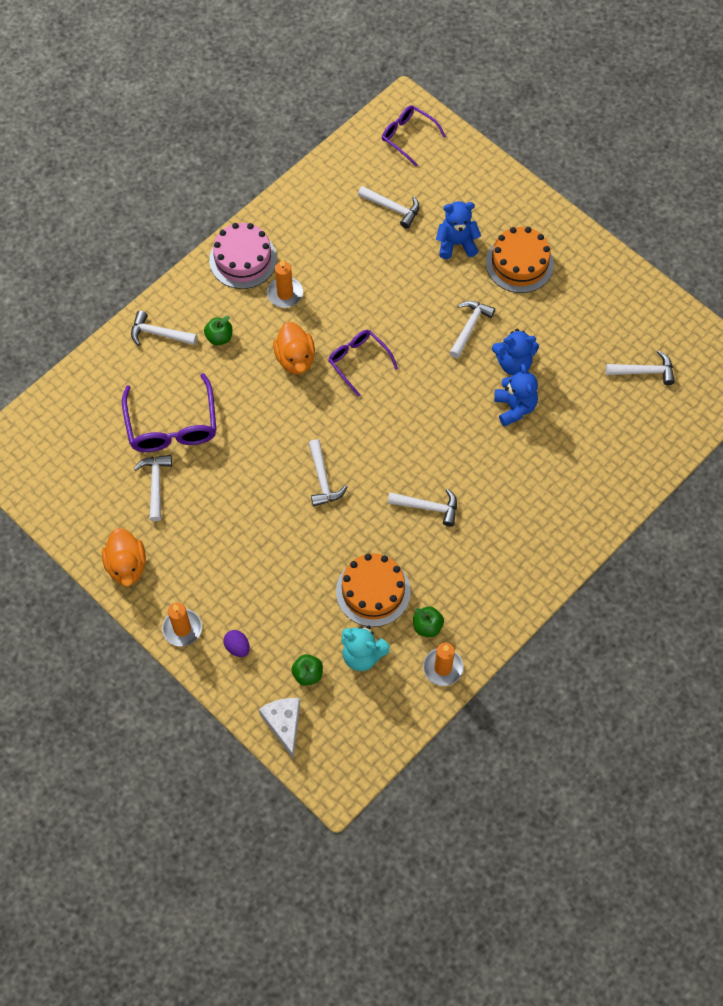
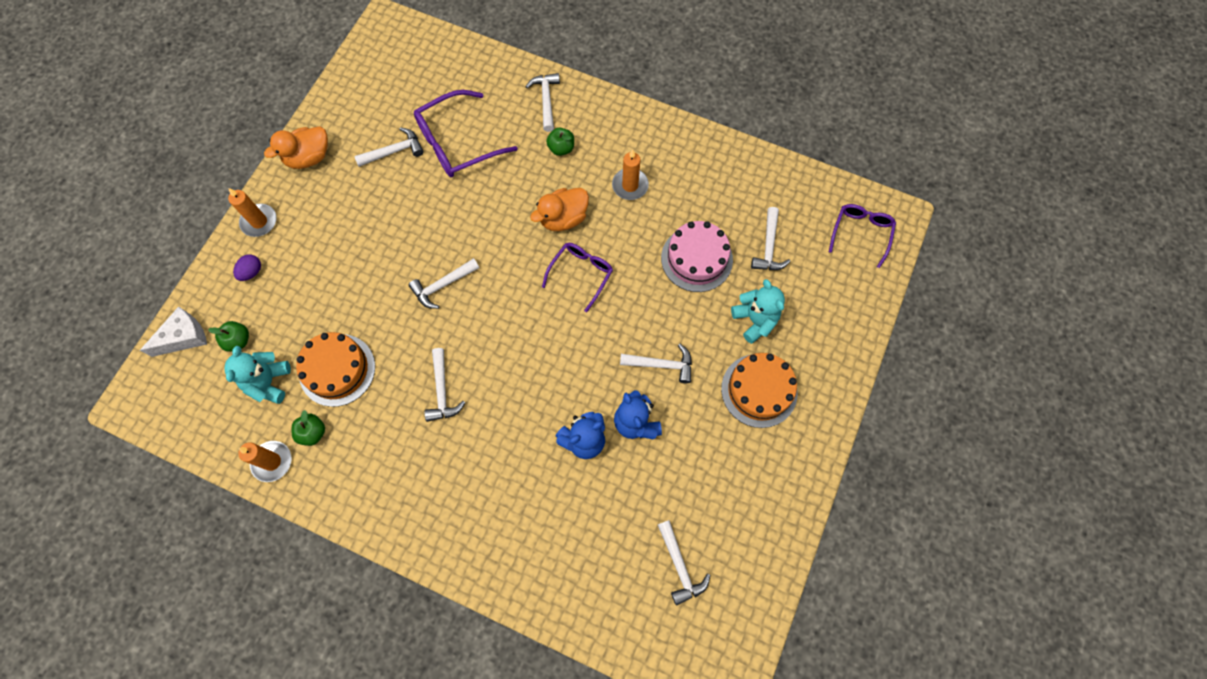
camera: 70 degrees right, 5 degrees up
pink cake [209,223,277,289] -> pink cake moved to [661,221,733,292]
blue teddy bear [436,201,481,259] -> turquoise teddy bear [731,279,785,344]

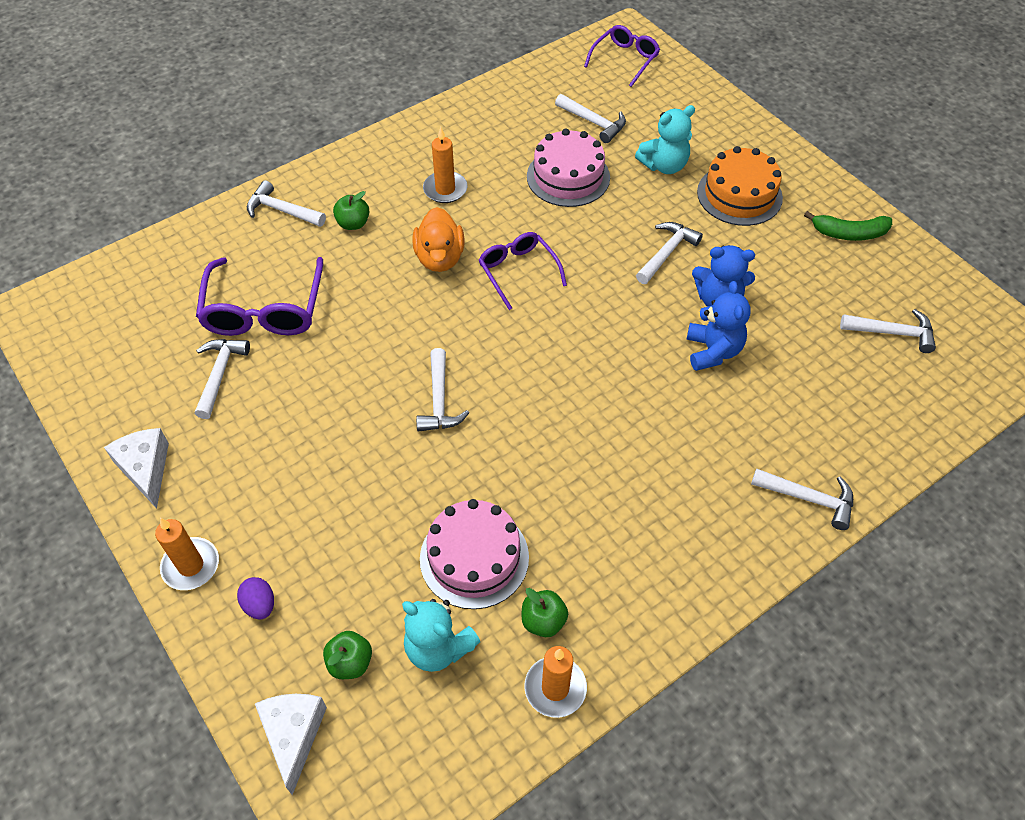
camera: 60 degrees left, 15 degrees down
orange duck [264,126,328,169] -> white cheese [104,428,169,509]
orange cake [296,332,375,407] -> pink cake [420,499,529,609]
white hammer [425,348,465,422] -> white hammer moved to [751,468,853,530]
turquoise teddy bear [731,279,785,344] -> turquoise teddy bear turned 150 degrees clockwise [635,105,695,174]
purple glasses [829,204,896,268] -> purple glasses turned 75 degrees clockwise [584,25,660,87]
none -> green banana [804,211,892,241]

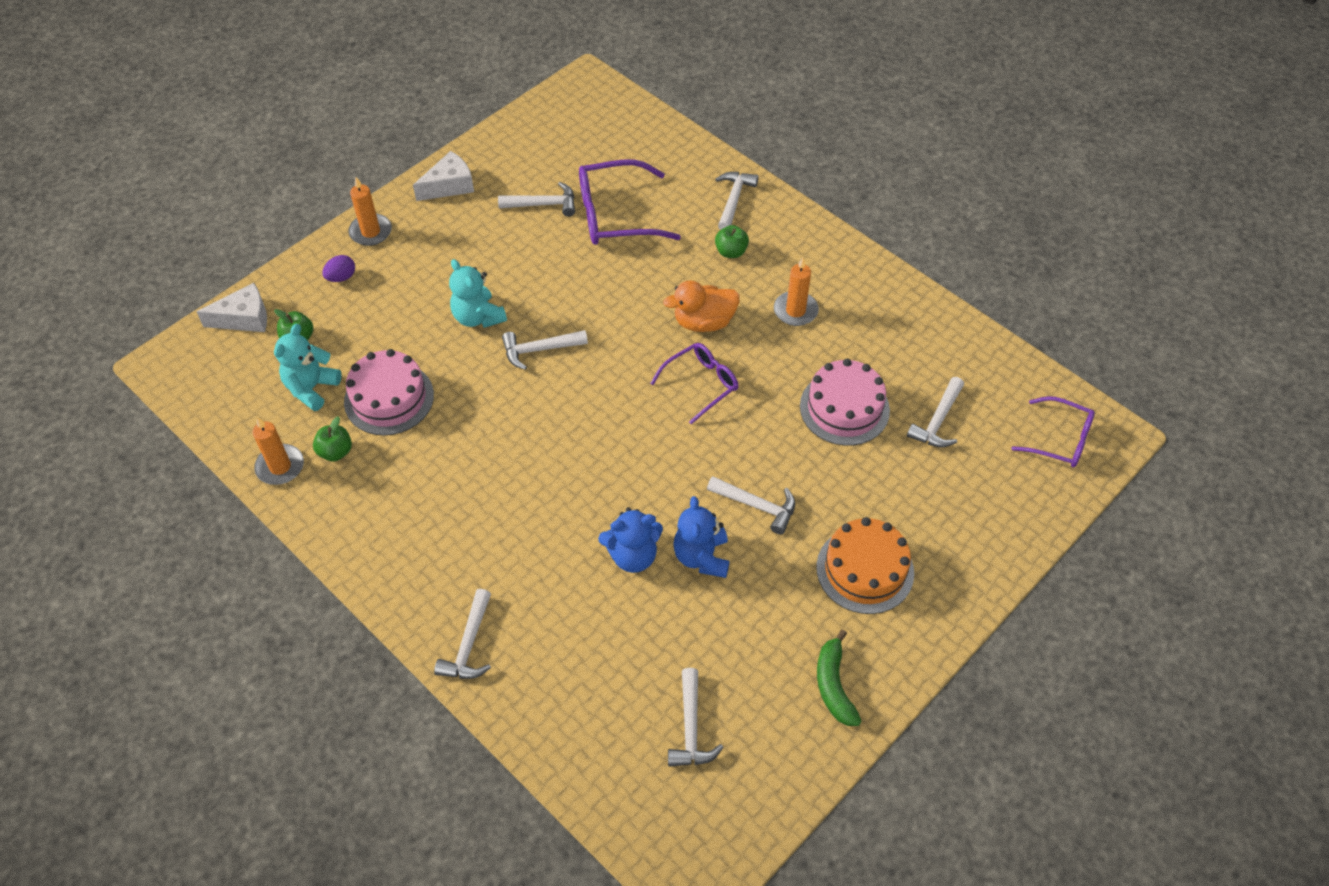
camera: 80 degrees right, 0 degrees up
turquoise teddy bear [635,105,695,174] -> turquoise teddy bear moved to [449,259,507,328]

